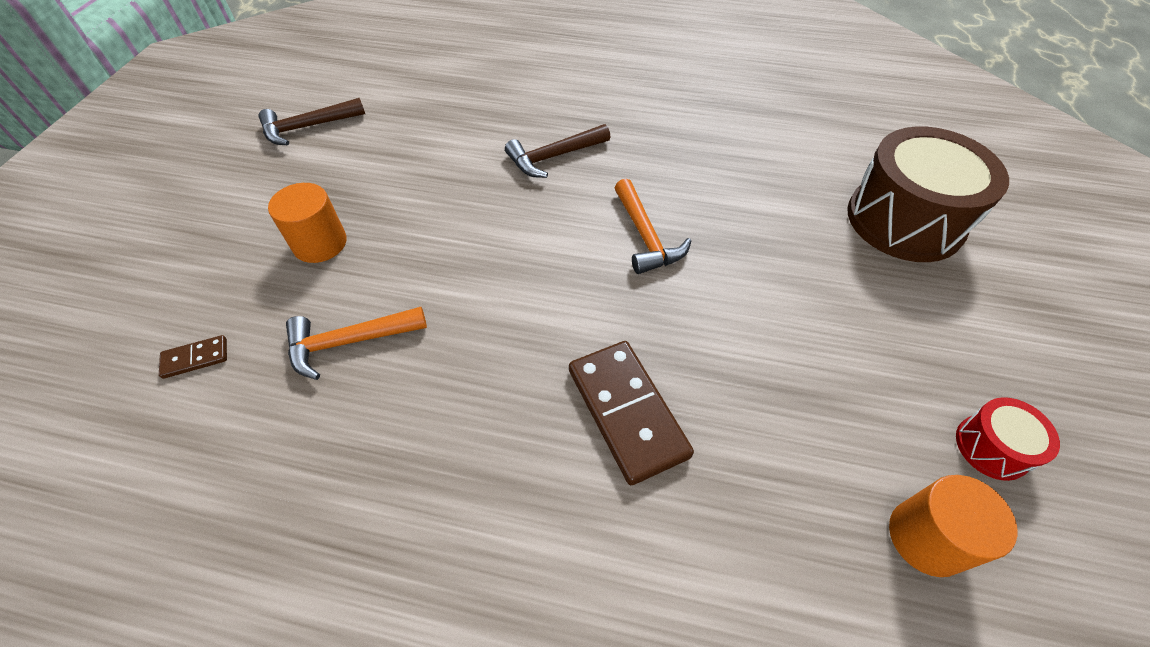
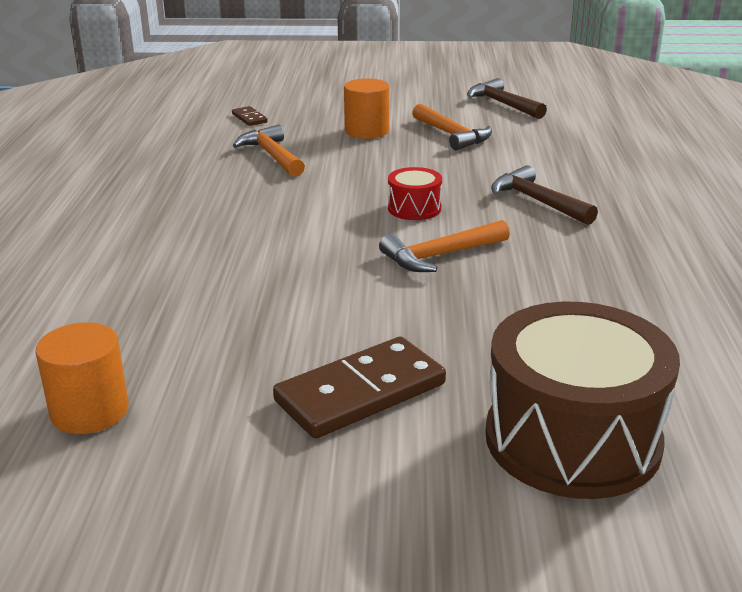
camera: 80 degrees right, 25 degrees down
brown domino [569,341,694,485] -> brown domino moved to [273,337,446,439]
red drum [956,397,1060,481] -> red drum moved to [388,167,442,220]
none -> orange hammer [412,104,492,150]

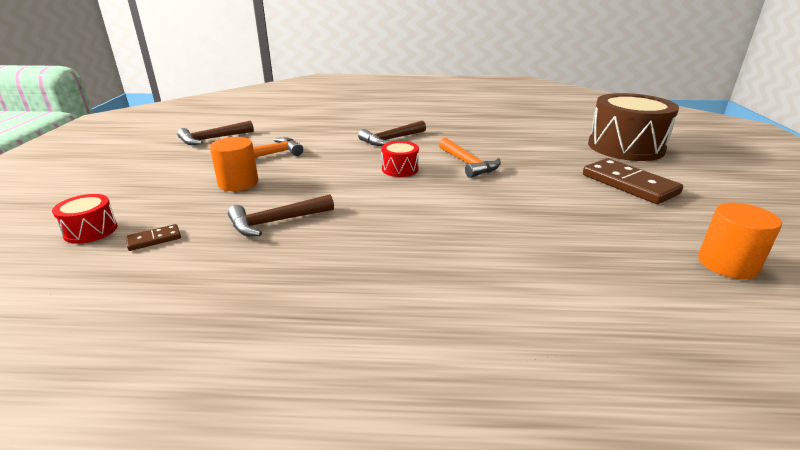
camera: 90 degrees left, 0 degrees up
orange hammer [233,125,305,177] -> brown hammer [228,194,334,236]
none -> red drum [52,194,118,244]

